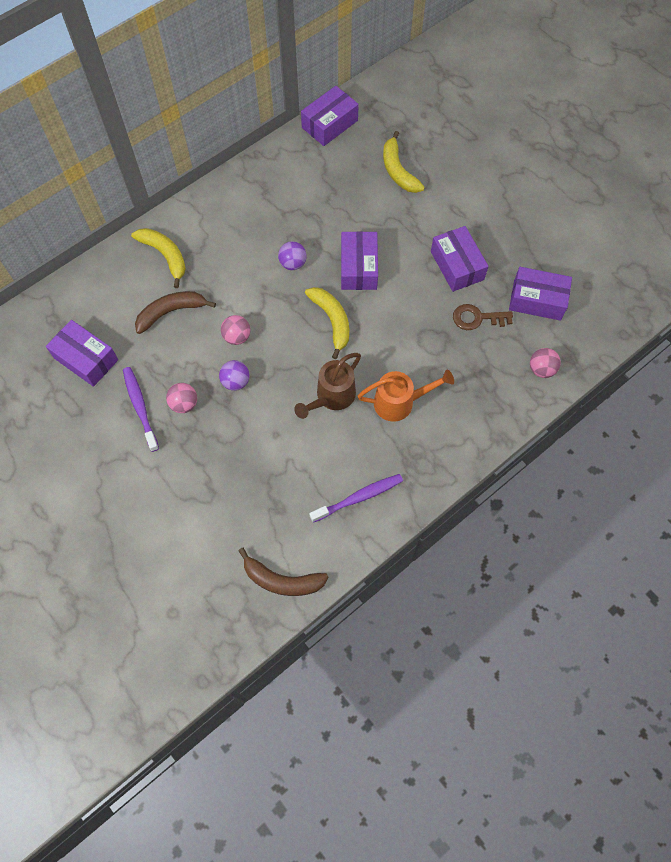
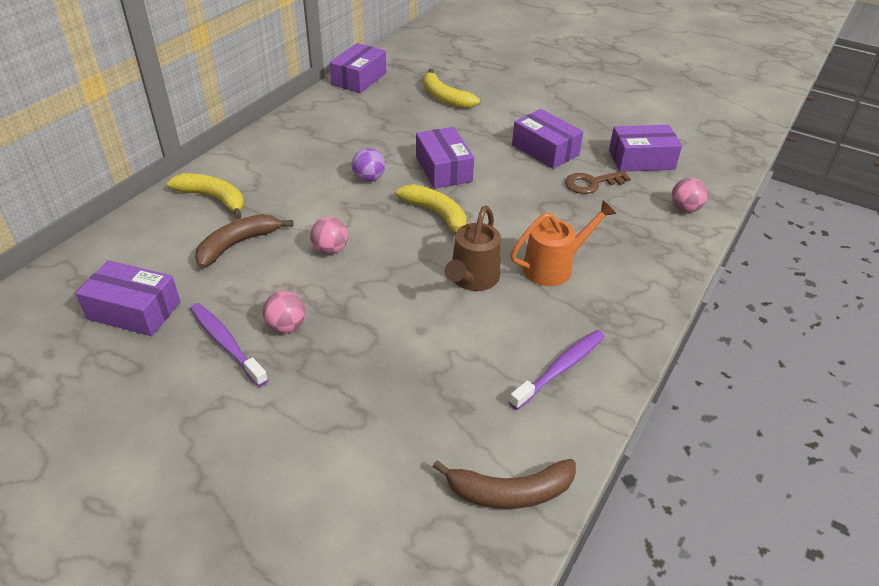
camera: 20 degrees left, 25 degrees down
purple ball [219,360,249,391] -> none

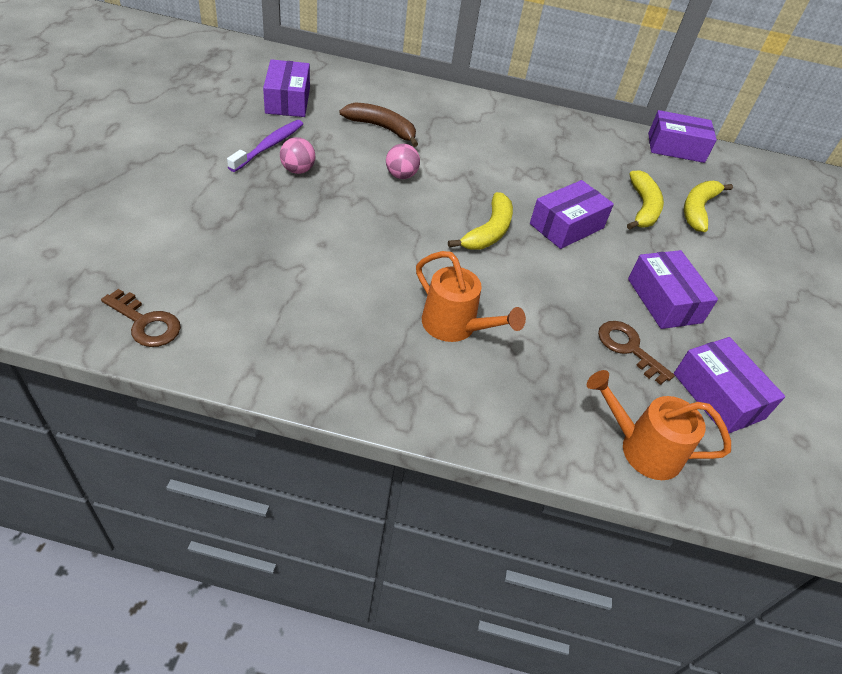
camera: 65 degrees right, 5 degrees up
yellow banana [167,173,244,219] -> yellow banana moved to [627,171,664,230]
purple ball [352,148,385,182] -> none
brown banana [432,459,576,509] -> brown key [101,289,181,347]
brown watering can [445,206,501,291] -> none
purple toothbrush [509,330,605,410] -> none
purple box [512,109,583,169] -> purple box turned 45 degrees counterclockwise [628,250,718,329]
pink ball [671,178,708,212] -> orange watering can [587,370,731,480]

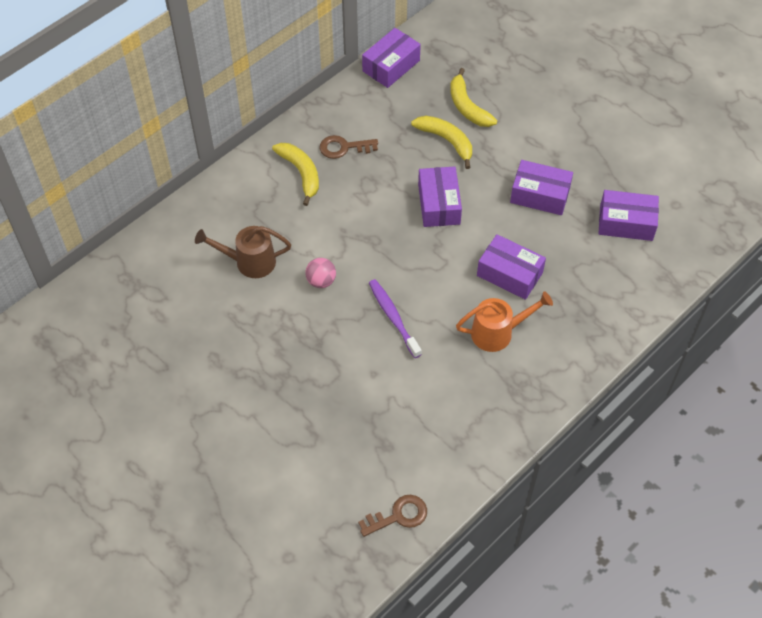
camera: 50 degrees left, 10 degrees up
purple toothbrush [227,120,303,172] -> purple toothbrush moved to [369,279,422,358]
purple box [263,59,310,117] -> purple box moved to [477,234,546,300]
pink ball [280,137,316,174] -> none
brown banana [339,102,418,147] -> brown watering can [195,226,291,278]
yellow banana [448,192,513,250] -> yellow banana moved to [272,143,319,206]
orange watering can [587,370,731,480] -> none
brown key [598,321,675,385] -> brown key moved to [319,135,378,159]

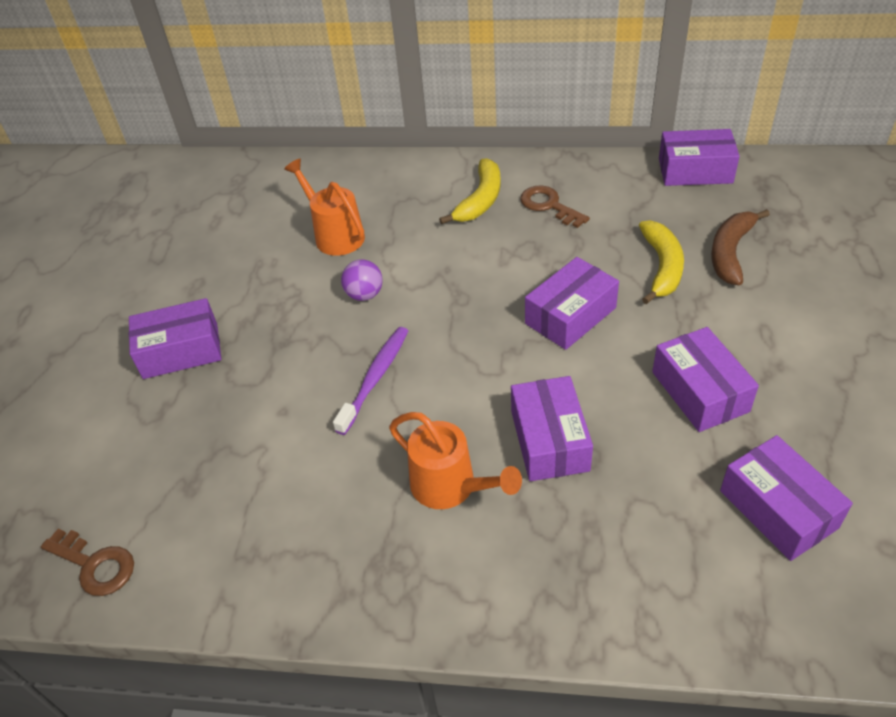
camera: 55 degrees right, 10 degrees down
brown watering can [195,226,291,278] -> orange watering can [284,159,365,256]
pink ball [305,258,336,288] -> purple ball [341,259,383,301]
yellow banana [450,68,497,127] -> brown banana [711,209,770,285]
none -> purple box [129,298,221,379]

